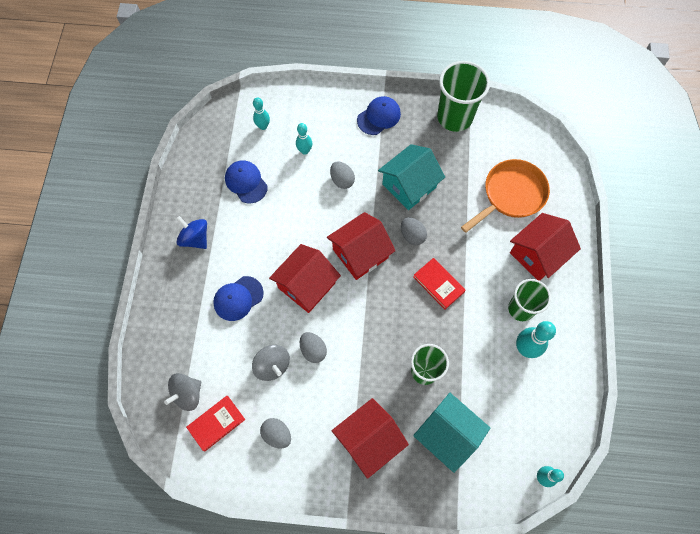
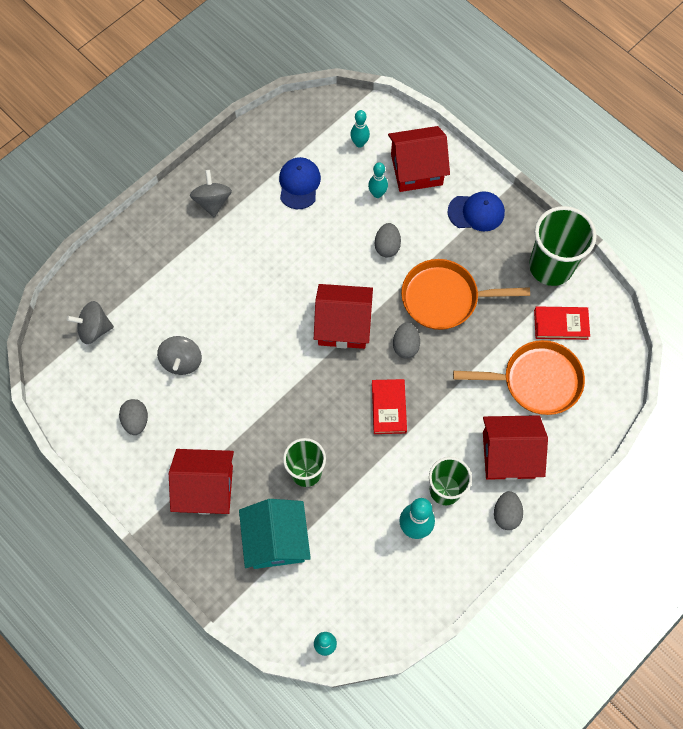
camera: 40 degrees right, 0 degrees up
blue spinning top [176,216,207,249] -> grey spinning top [190,170,232,217]
red book [186,396,245,452] -> red book moved to [534,306,590,340]
blue cap [213,276,264,321] -> none
red house [269,244,341,313] -> red house moved to [388,126,450,192]
grey egg [300,332,327,363] -> grey egg moved to [494,491,523,530]
turquoise house [378,144,445,210] -> orange pan [401,259,530,330]

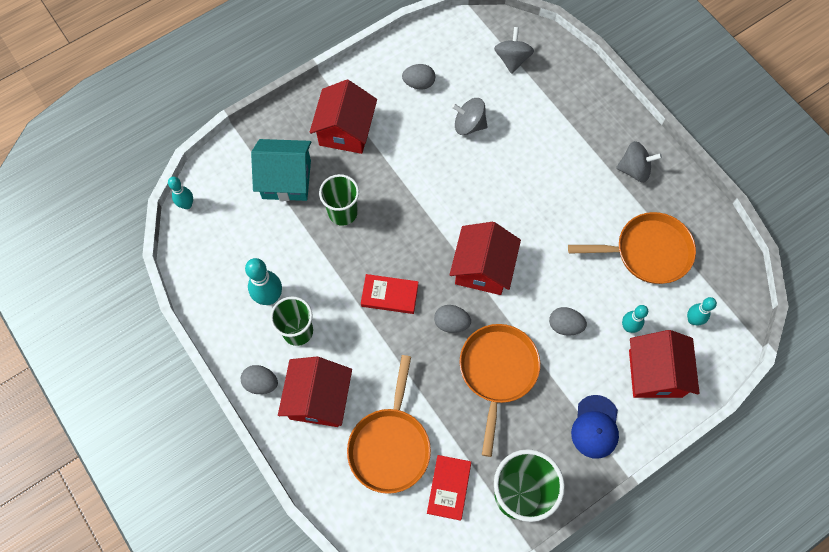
camera: 100 degrees right, 0 degrees up
blue cap [279,157,321,209] -> orange pan [568,212,696,284]

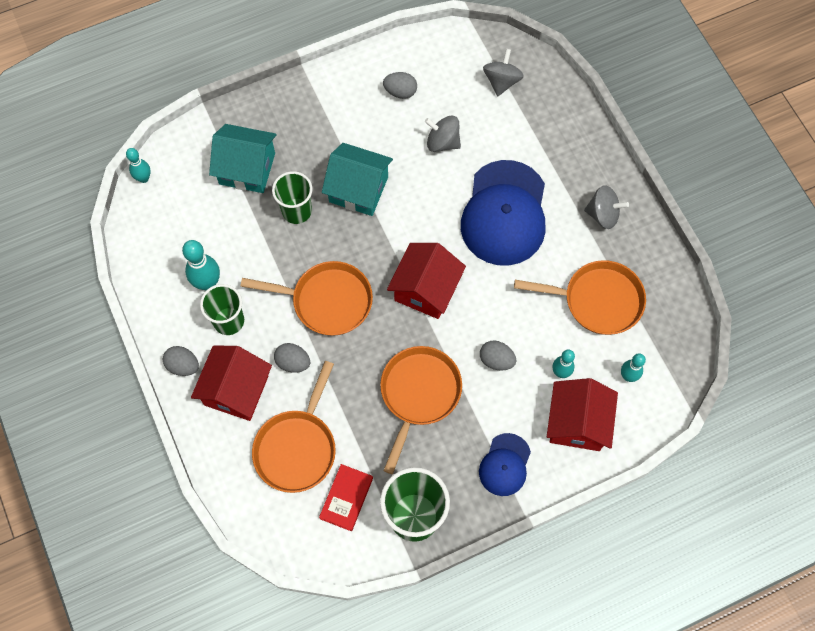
camera: 10 degrees right, 0 degrees up
red house [310,80,377,154] -> none
red book [361,274,418,314] -> orange pan [240,261,373,336]
grey egg [434,305,471,333] -> grey egg moved to [274,343,310,373]
none -> turquoise house [322,143,393,216]
none -> blue cap [461,160,546,266]

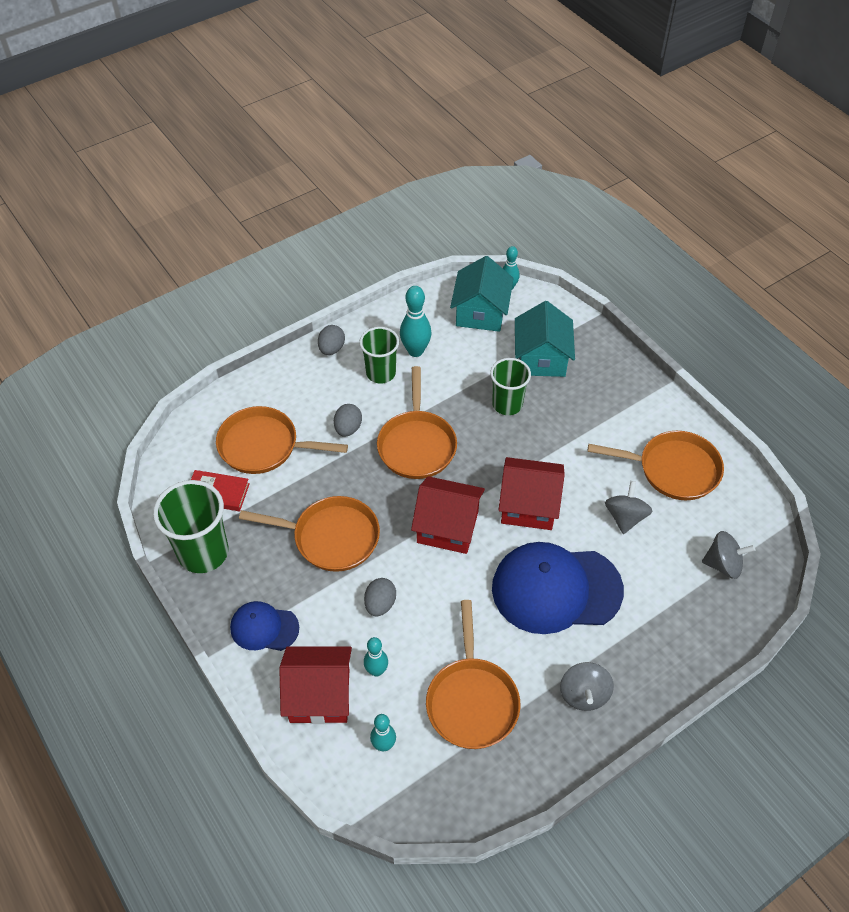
camera: 80 degrees right, 15 degrees down
red house [191,346,272,421] -> red house moved to [499,457,565,530]
turquoise house [322,143,393,216] -> turquoise house moved to [450,256,514,332]
grey egg [383,72,417,99] -> orange pan [588,431,724,500]

